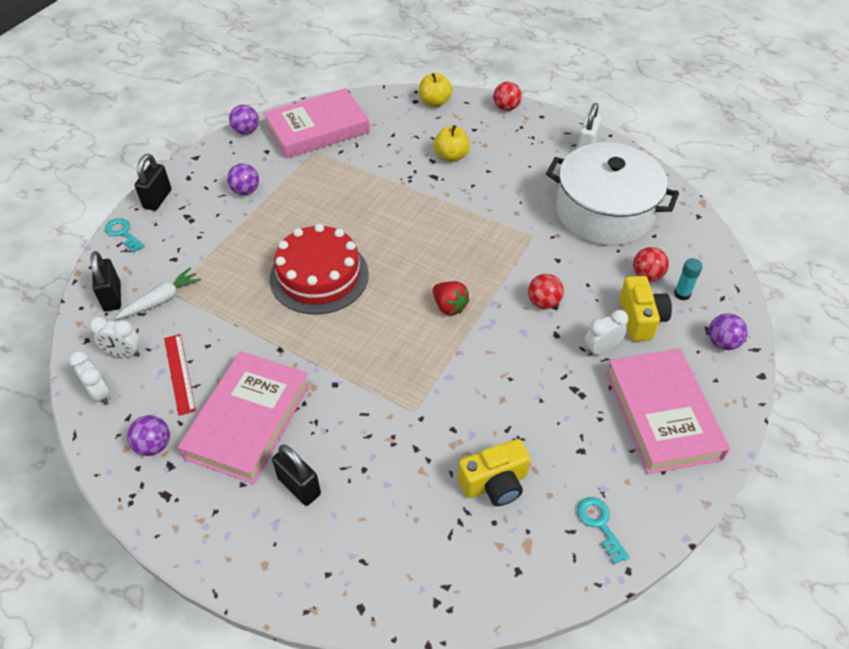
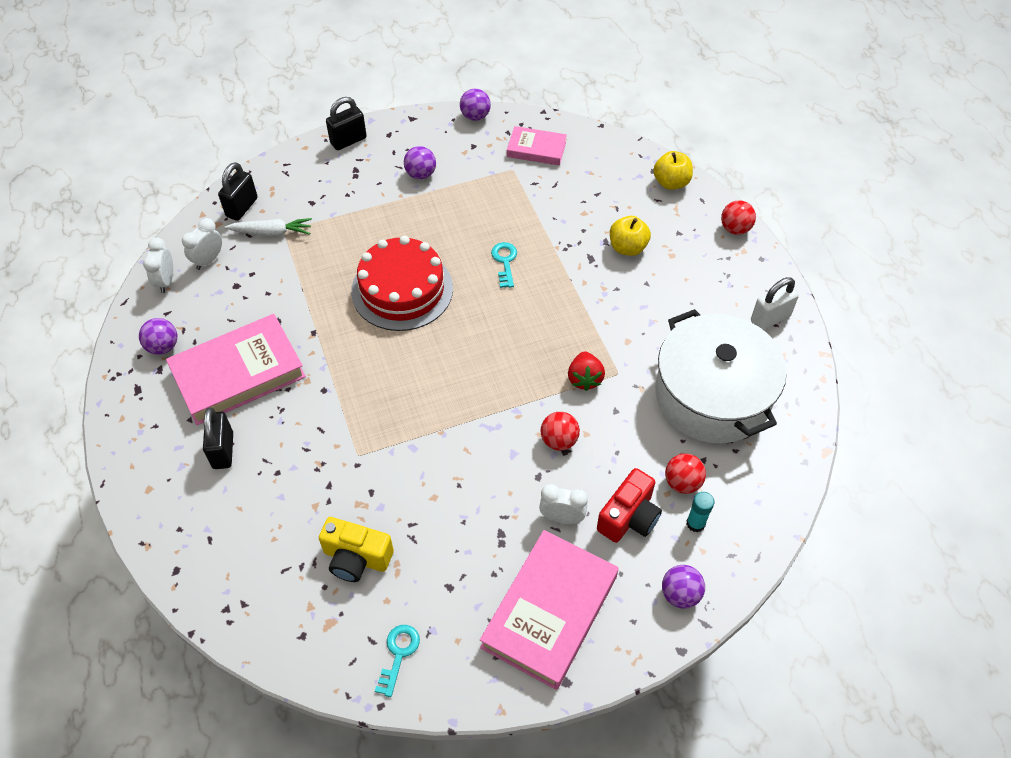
camera: 40 degrees right, 5 degrees up
white clock [90,317,140,358] -> white clock turned 75 degrees clockwise [182,218,222,270]
turquoise key [105,218,145,253] -> turquoise key moved to [491,242,517,288]
red ruler [164,334,196,416] -> none
pink book [264,88,370,159] -> pink book [507,126,567,166], size x0.55
red strawberry [433,281,470,315] -> red strawberry moved to [568,351,605,391]
yellow camera [619,276,672,341] -> red camera [597,468,662,543]

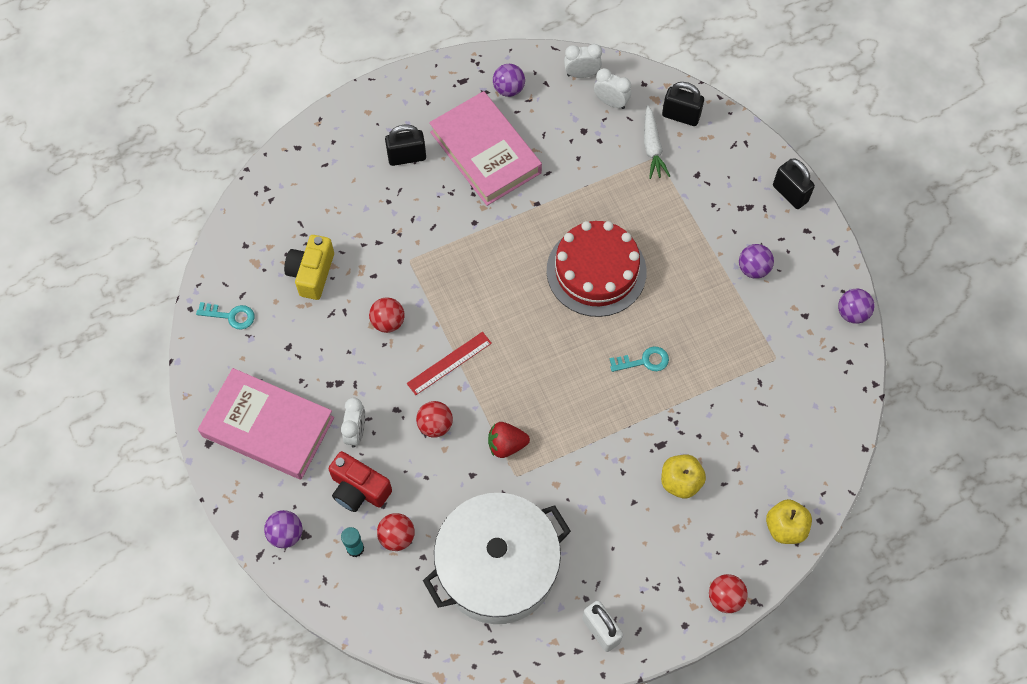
camera: 85 degrees right, 10 degrees up
pink book [507,126,567,166] -> none
none -> red ball [369,297,405,333]
none -> red ruler [407,332,492,395]

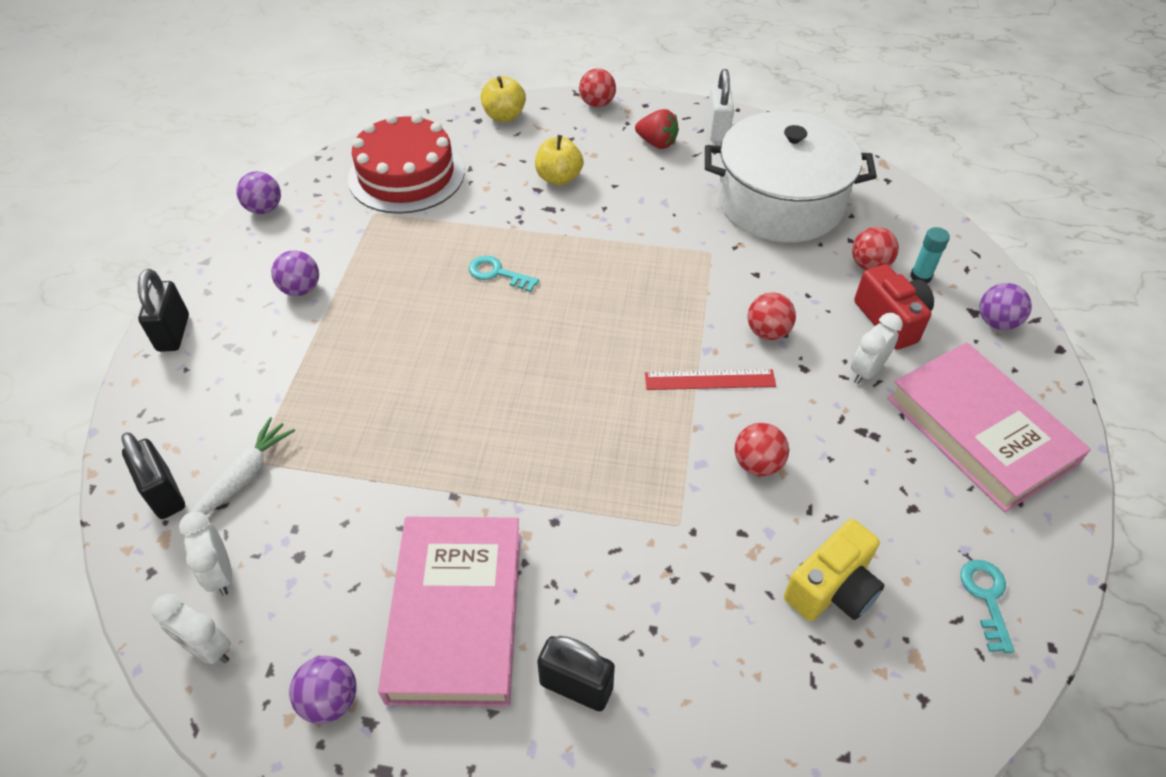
camera: 145 degrees left, 15 degrees down
turquoise key [196,302,255,330] -> turquoise key turned 45 degrees clockwise [961,560,1014,653]
red strawberry [488,422,530,458] -> red strawberry moved to [635,109,679,149]
red cake [547,221,647,317] -> red cake moved to [348,114,464,214]

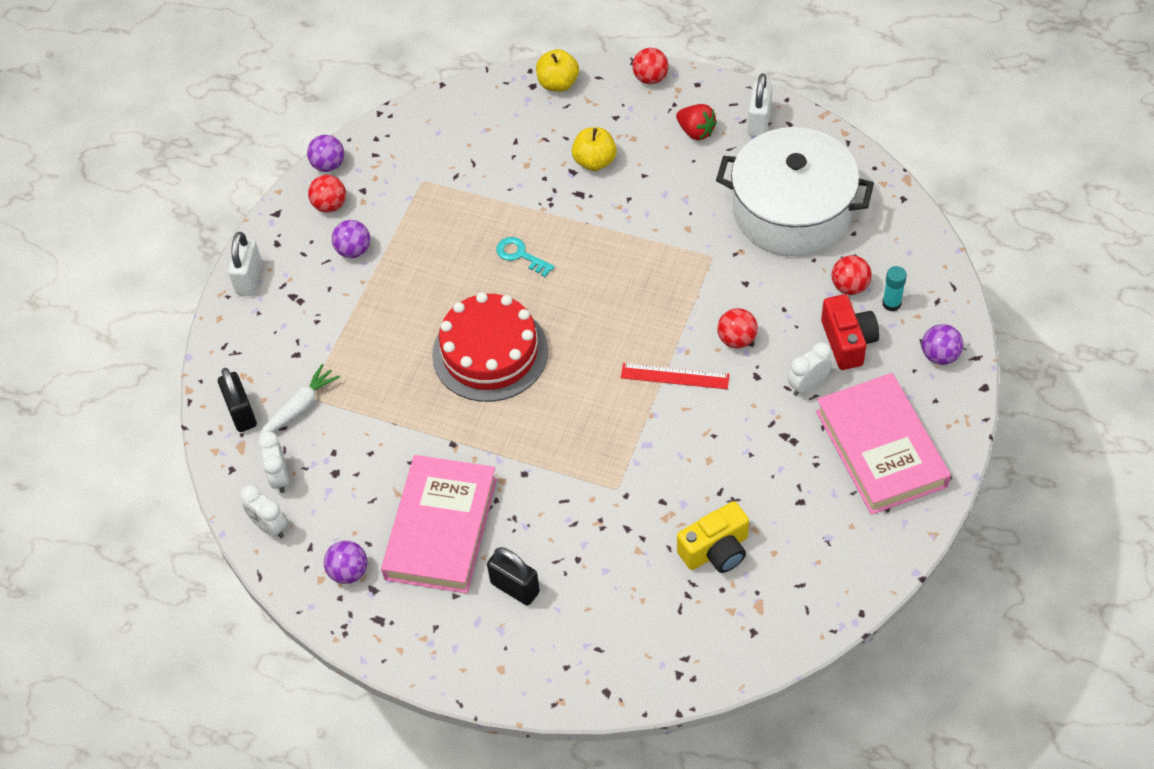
camera: 15 degrees right, 5 degrees up
black padlock [138,269,189,352] -> white padlock [228,232,262,296]
red cake [348,114,464,214] -> red cake moved to [432,292,548,402]
red ball [735,423,789,476] -> red ball moved to [308,175,346,213]
turquoise key [961,560,1014,653] -> none

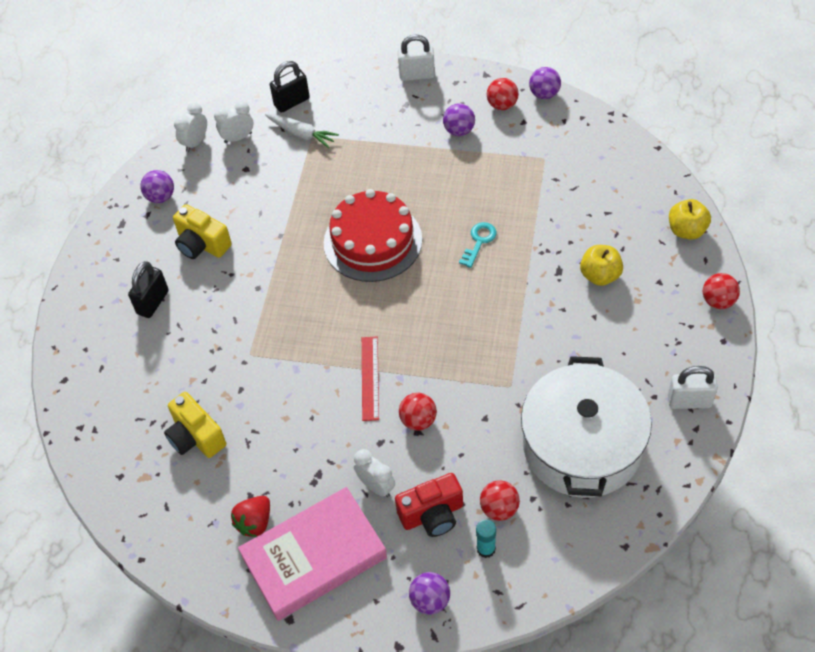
camera: 80 degrees right, 0 degrees up
pink book [381,455,497,593] -> yellow camera [173,204,232,259]
red strawberry [676,104,717,140] -> red strawberry moved to [231,496,270,537]

